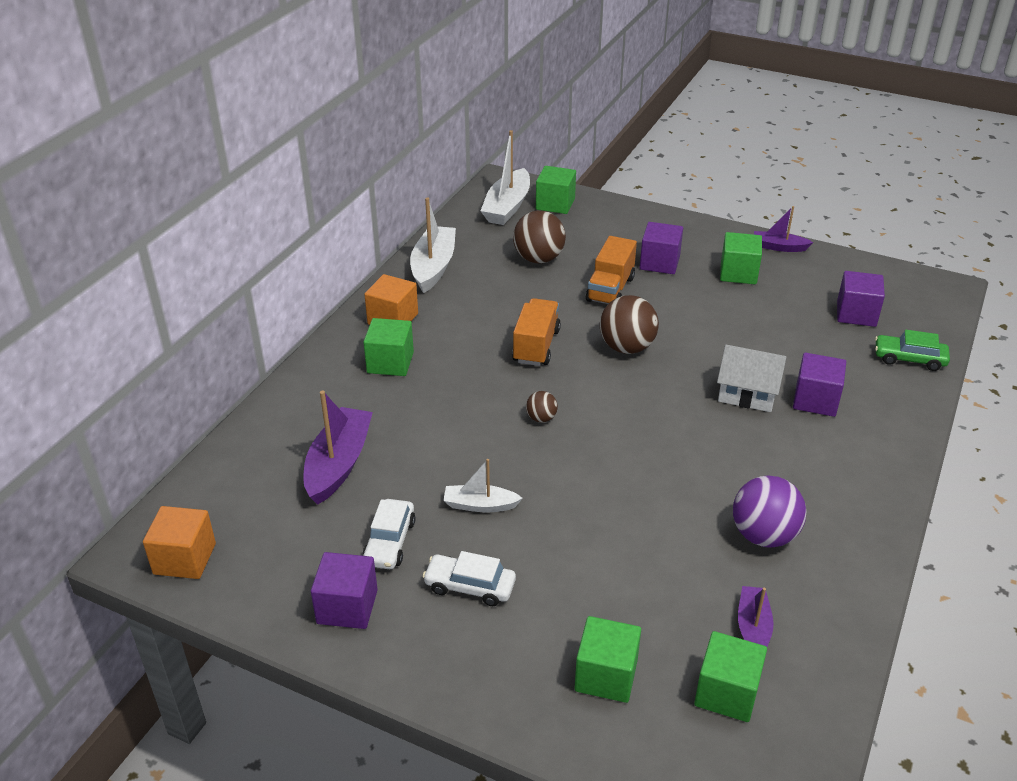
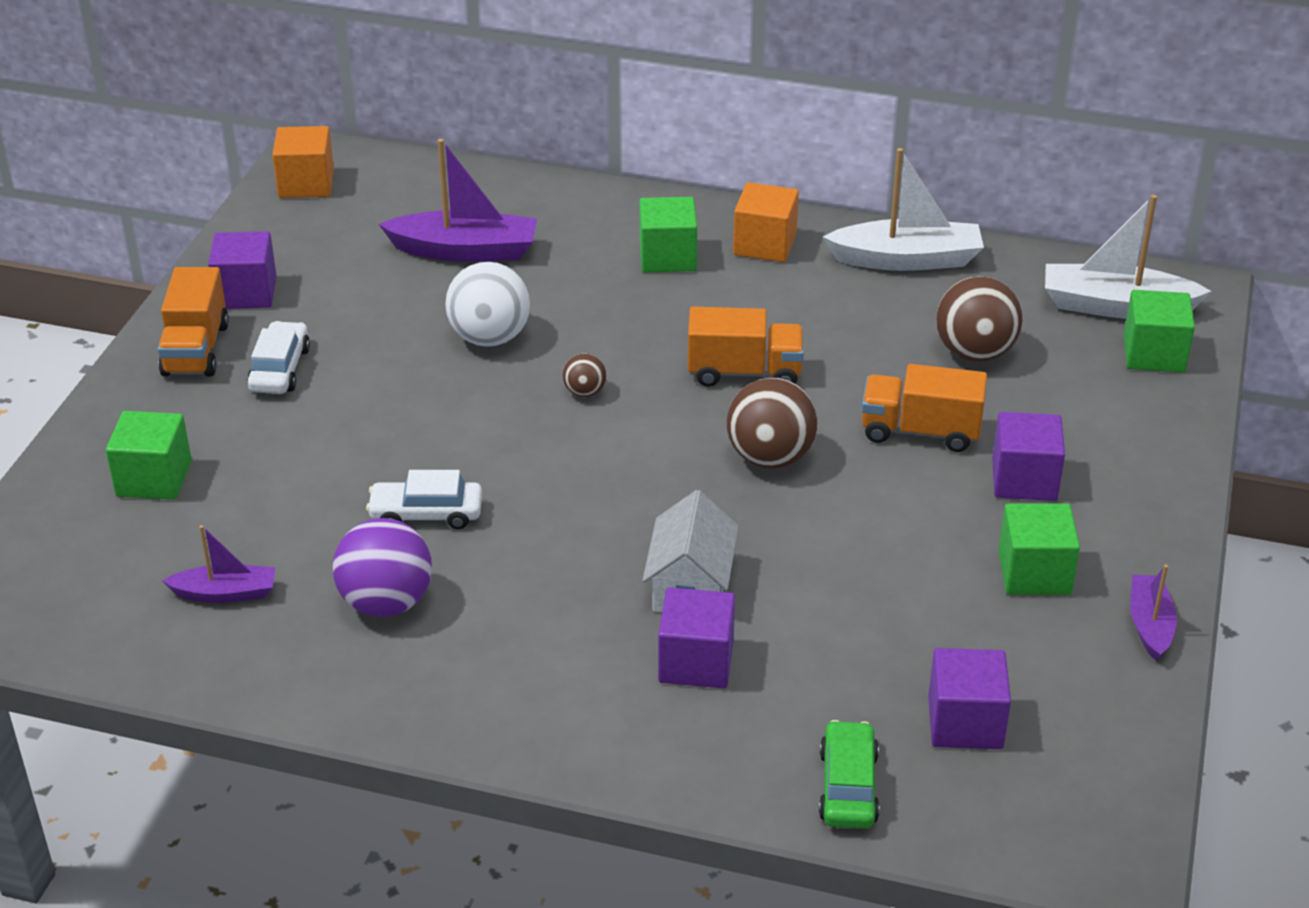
camera: 80 degrees right, 0 degrees up
white car [362,499,416,569] -> white car moved to [366,470,482,529]
white boat [443,459,523,512] -> none
green cube [694,631,767,722] -> none
none -> orange truck [158,267,229,377]
none -> white ball [445,262,530,347]

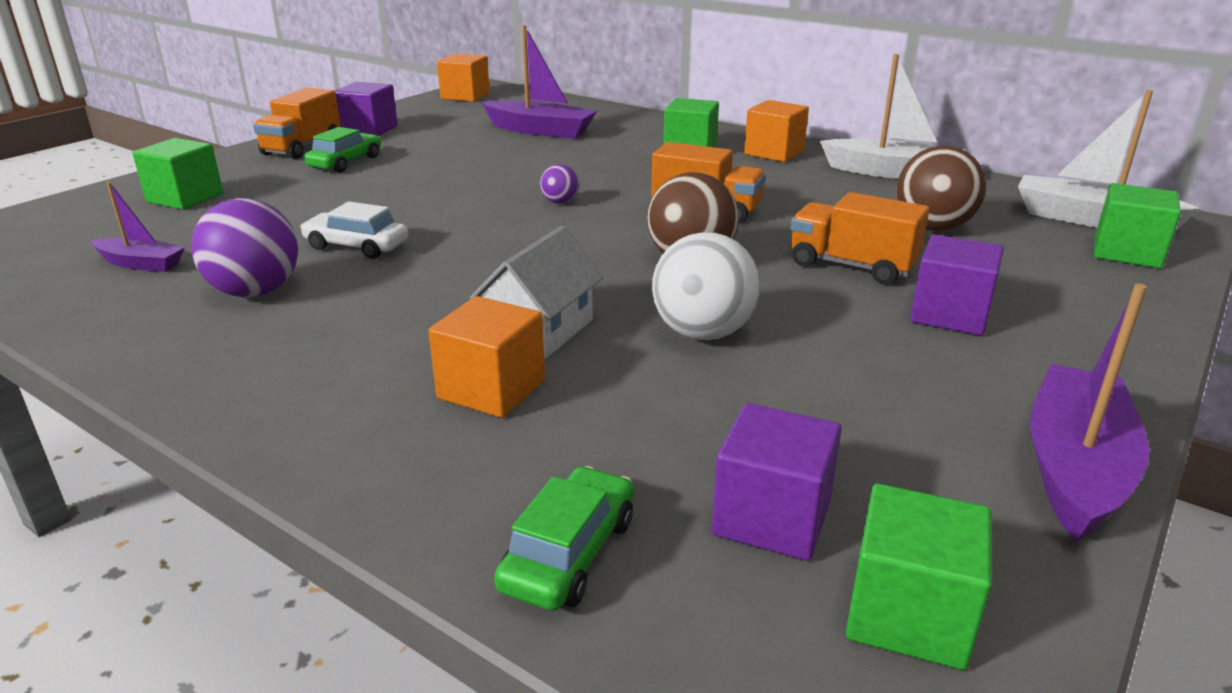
camera: 20 degrees right, 10 degrees down
white car [247,321,310,394] -> green car [304,127,381,173]
white ball [445,262,530,347] -> white ball moved to [652,232,760,340]
brown ball [563,353,606,397] -> purple ball [540,164,579,204]
purple cube [658,587,735,688] -> orange cube [428,296,545,418]
green cube [998,503,1080,595] -> green cube moved to [845,483,992,670]
purple boat [1130,565,1177,661] -> purple boat [1030,283,1149,542], size x1.73

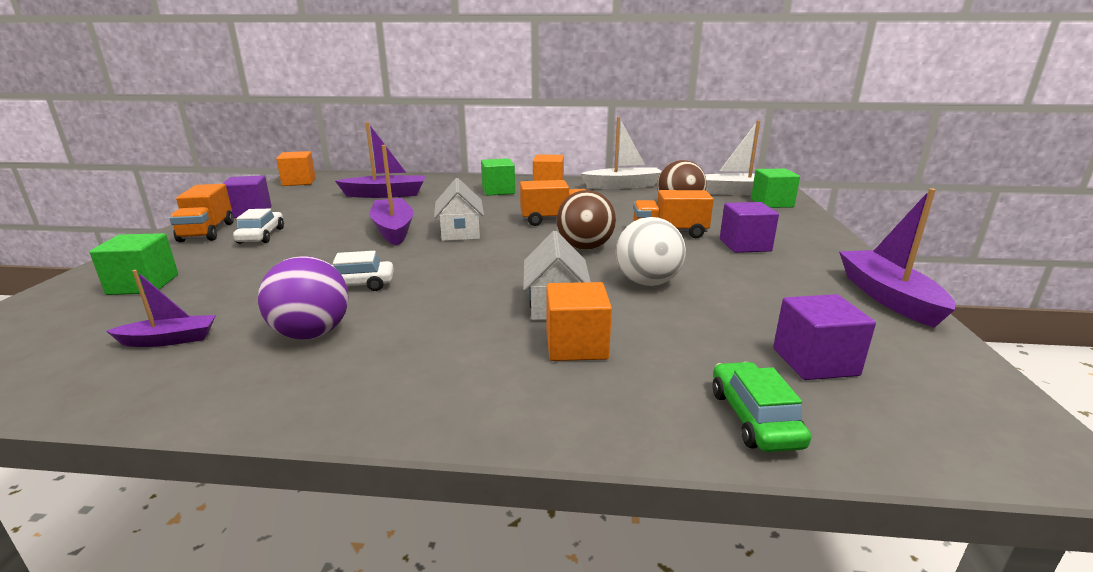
camera: 30 degrees left, 5 degrees down
green car [304,127,381,173] -> white car [233,209,284,244]
purple ball [540,164,579,204] -> white house [434,178,484,241]
green cube [845,483,992,670] -> none
none -> purple boat [370,145,413,246]

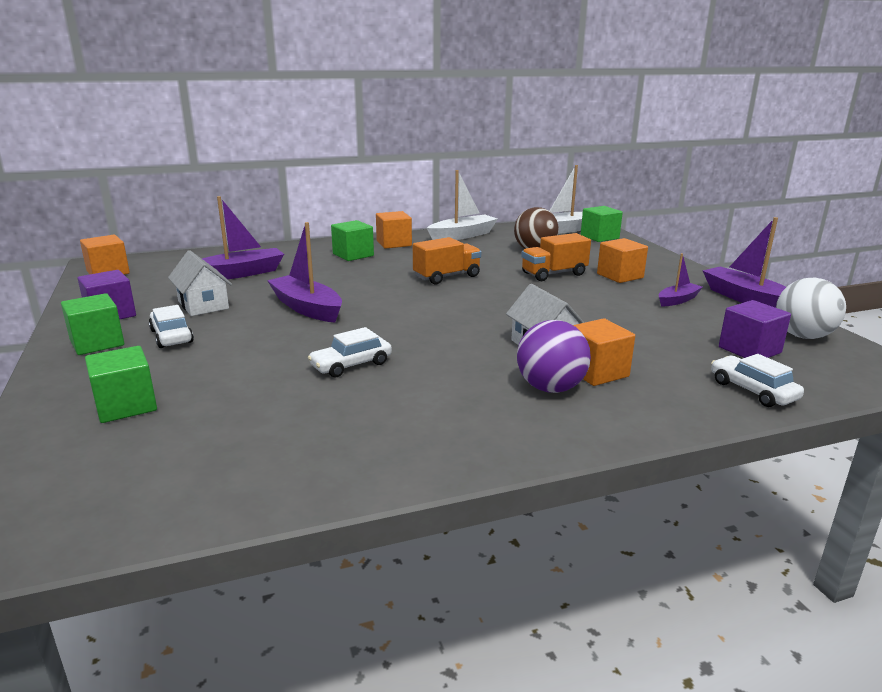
camera: 25 degrees left, 0 degrees up
purple boat [106,270,216,347] -> purple boat moved to [658,253,703,306]
orange truck [169,184,234,242] -> green cube [61,293,124,355]
purple ball [258,256,349,340] -> purple ball moved to [517,320,591,393]
white house [434,178,484,241] -> white house moved to [168,250,232,316]
brown ball [557,190,616,250] -> none
white ball [616,217,686,286] -> white ball moved to [776,278,846,339]
green car [712,362,811,452] -> white car [711,354,804,407]
purple cube [720,202,779,253] -> orange cube [597,238,648,283]

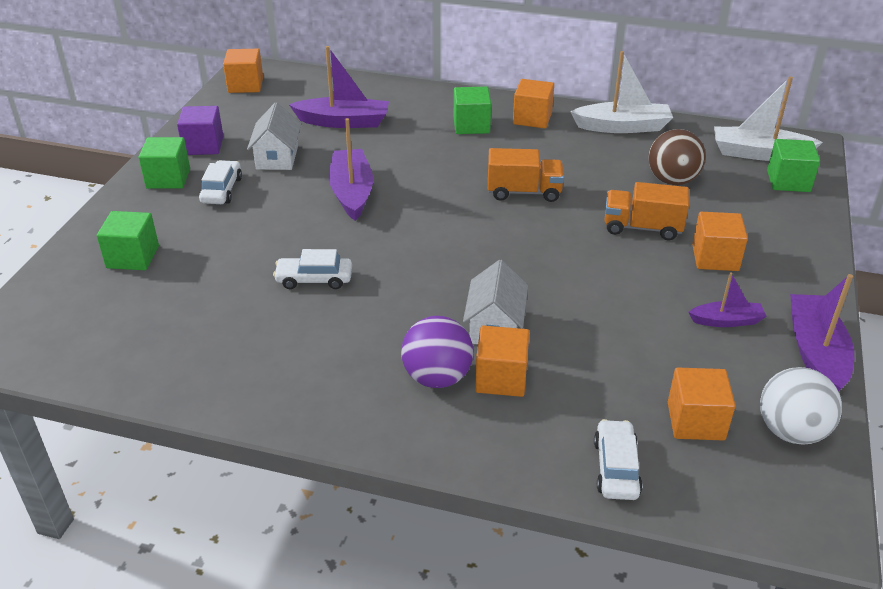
camera: 35 degrees right, 15 degrees up
purple cube [719,300,791,358] -> orange cube [668,367,736,441]

